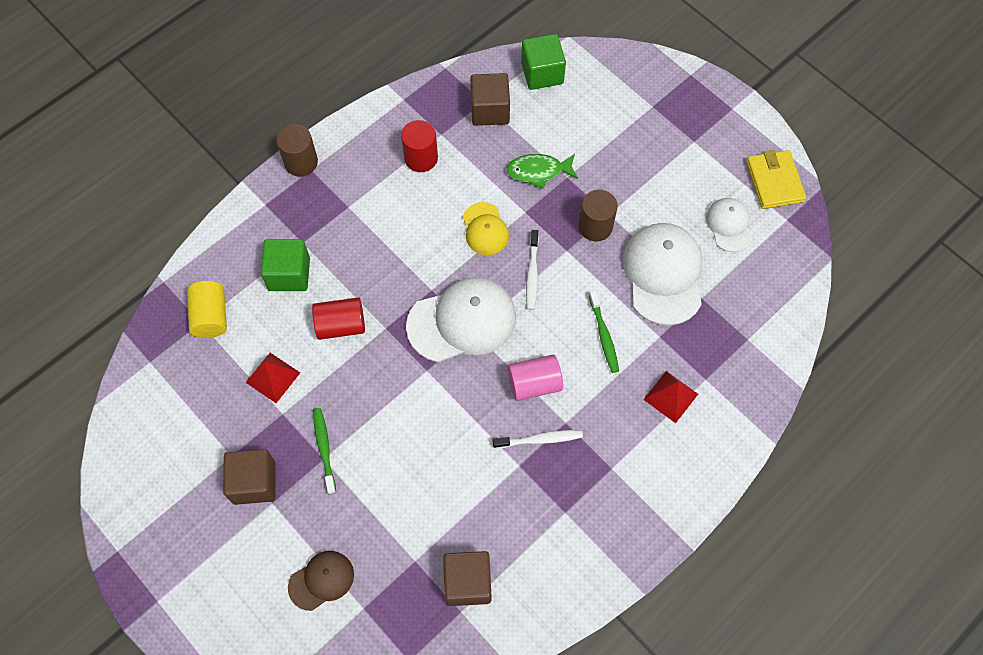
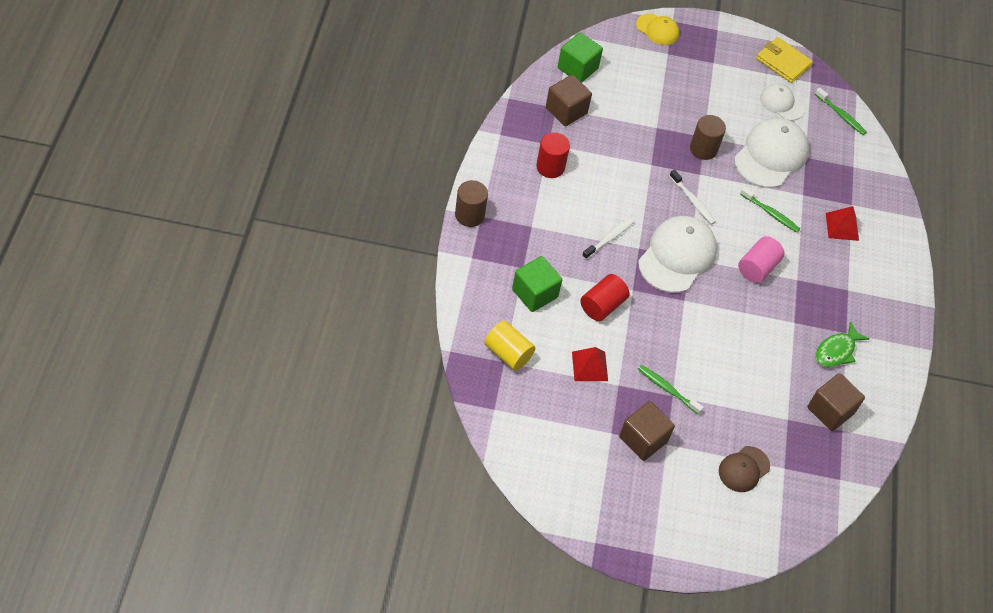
camera: 45 degrees left, 10 degrees down
brown cap [288,551,354,611] -> brown cap turned 150 degrees counterclockwise [719,446,770,492]
yellow cap [463,202,509,255] -> yellow cap moved to [636,13,679,45]
white toothbrush [493,430,583,449] -> white toothbrush moved to [582,217,635,259]
green fish [506,154,578,189] -> green fish moved to [815,321,870,367]
white cap [623,223,702,325] -> white cap turned 75 degrees clockwise [734,118,809,188]
none -> green toothbrush [815,88,866,135]

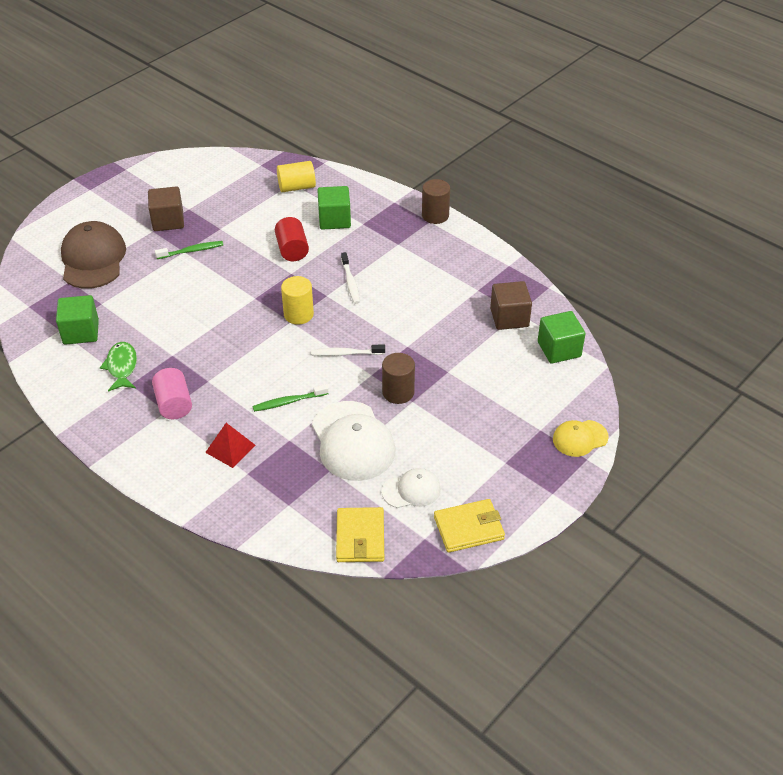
camera: 130 degrees right, 10 degrees down
red cylinder [536,132,570,178] -> none
red pyramid [572,347,608,381] -> none
white cap [638,216,717,293] -> yellow cylinder [281,276,314,325]
brown cap [719,446,770,492] -> brown cap [61,221,126,289], size x1.81
pink cylinder [738,236,785,283] -> pink cylinder moved to [152,368,192,419]
brown cube [807,373,865,431] -> green cube [56,295,99,345]
green toothbrush [815,88,866,135] -> yellow wallet [336,507,384,562]

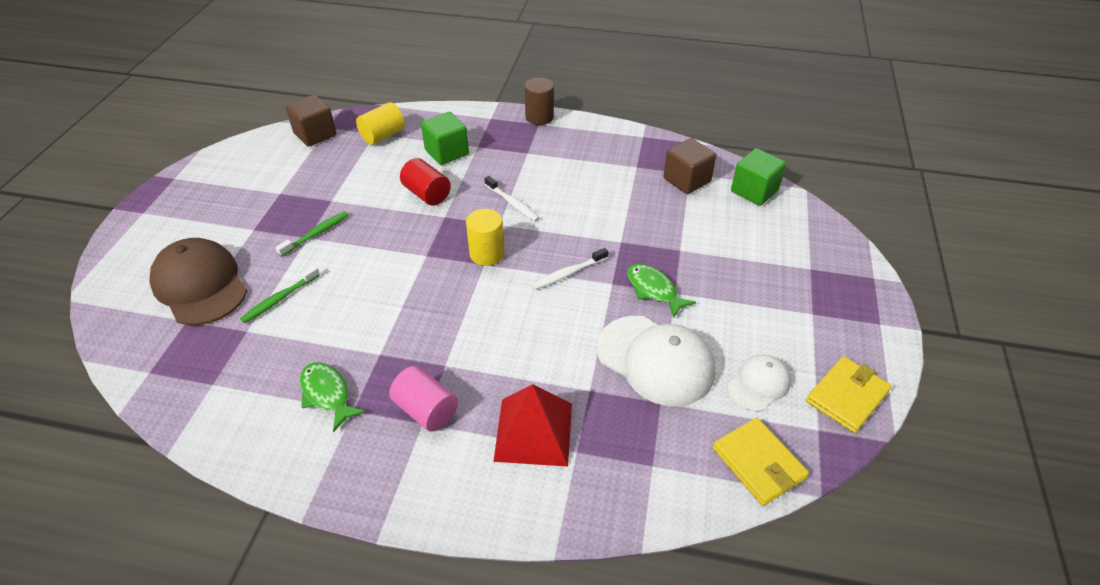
camera: 30 degrees left, 0 degrees up
green cube [56,295,99,345] -> none
brown cube [148,186,184,231] -> brown cube moved to [285,95,337,147]
red pyramid [205,423,255,468] -> red pyramid [493,384,572,467], size x1.57
green toothbrush [253,384,329,412] -> green toothbrush moved to [240,265,320,323]
brown cylinder [382,353,415,404] -> green fish [627,264,696,319]
yellow cap [553,420,609,457] -> none

